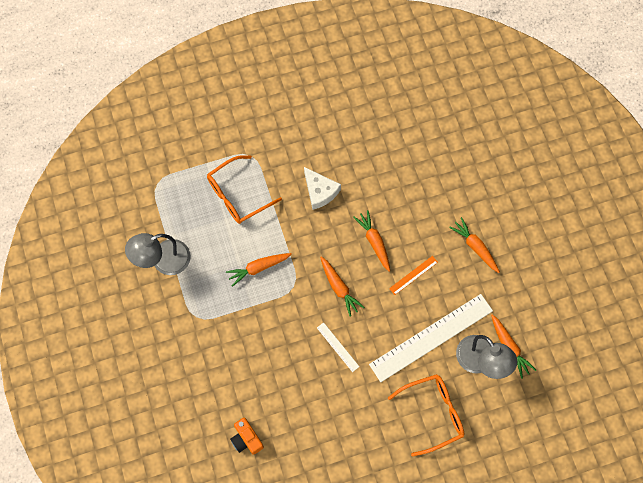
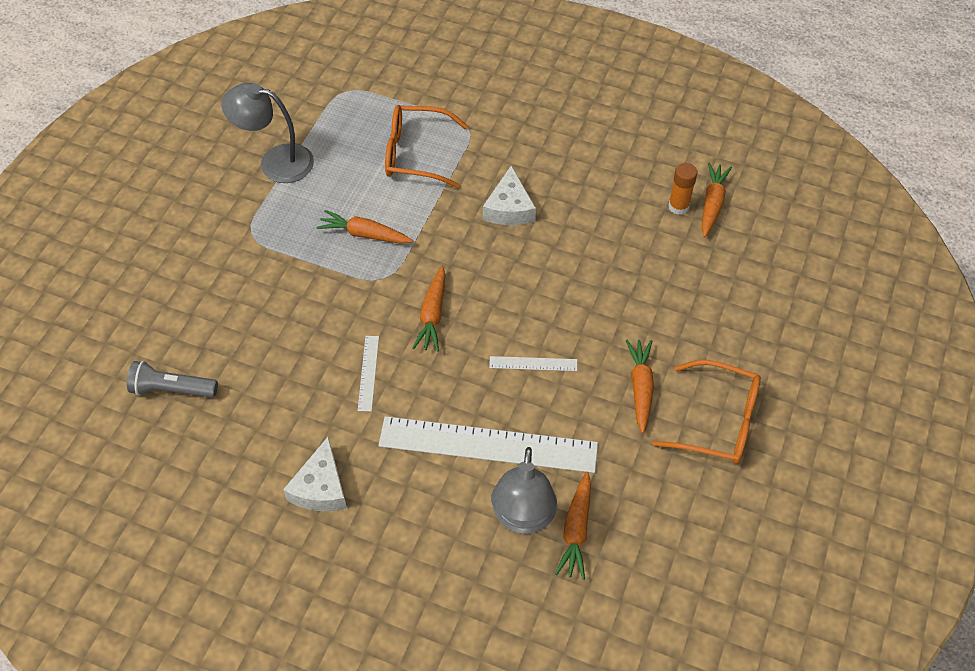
camera: 40 degrees right, 15 degrees down
orange camera [230,418,264,455] -> grey flashlight [127,361,218,398]
orange carrot [353,210,390,272] -> orange carrot moved to [701,162,732,237]
orange glasses [388,374,464,457] -> orange glasses moved to [652,360,761,464]
orange ruler [389,256,438,295] -> white ruler [489,356,577,371]
none -> white cheese [283,437,347,511]
none -> orange glue stick [668,163,698,215]

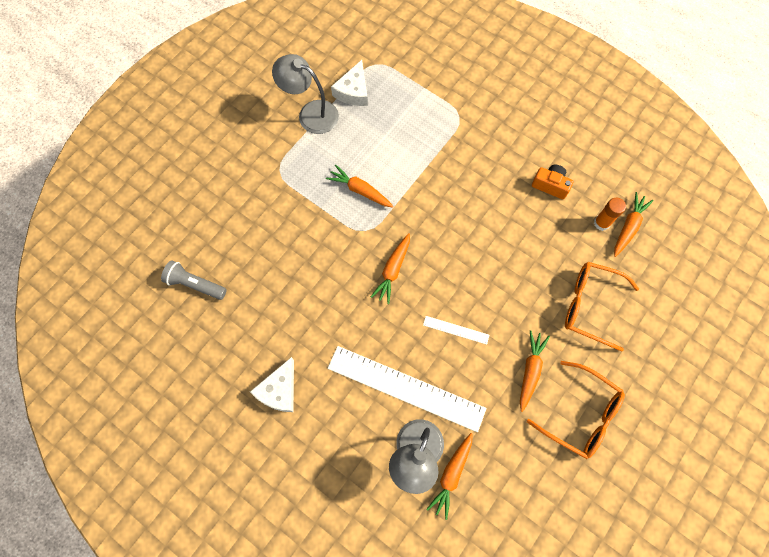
camera: 15 degrees right, 15 degrees up
white ruler [358,336,379,412] -> none
orange glasses [385,105,468,188] -> orange glasses moved to [565,262,639,352]
white cheese [483,165,536,225] -> white cheese moved to [331,60,368,106]
none -> orange camera [532,165,573,199]

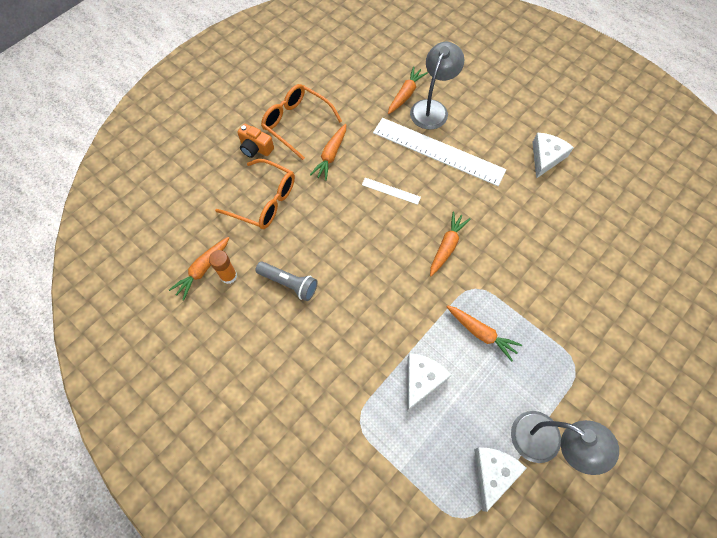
camera: 175 degrees left, 5 degrees down
grey flashlight [161,260,227,300] -> grey flashlight moved to [255,261,317,301]
orange camera [532,165,573,199] -> orange camera moved to [237,124,274,158]
none -> white cheese [407,353,451,411]

